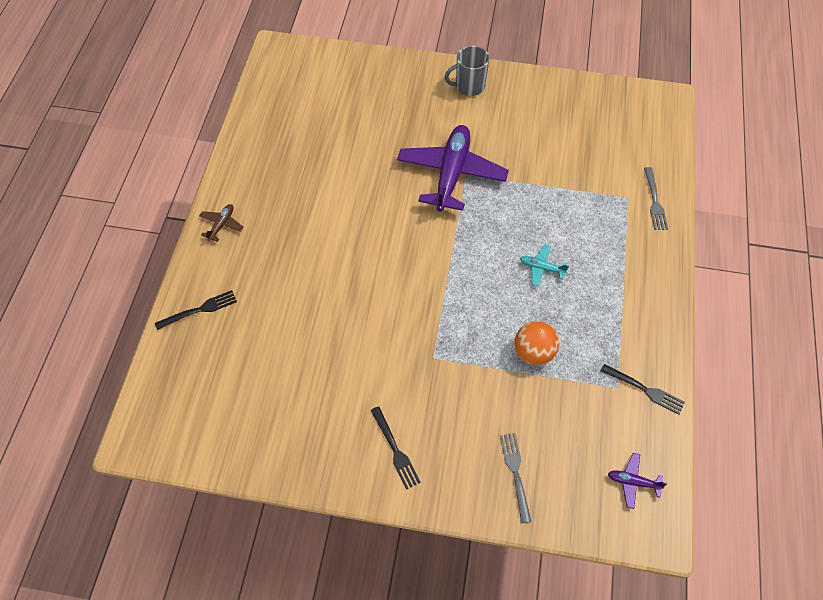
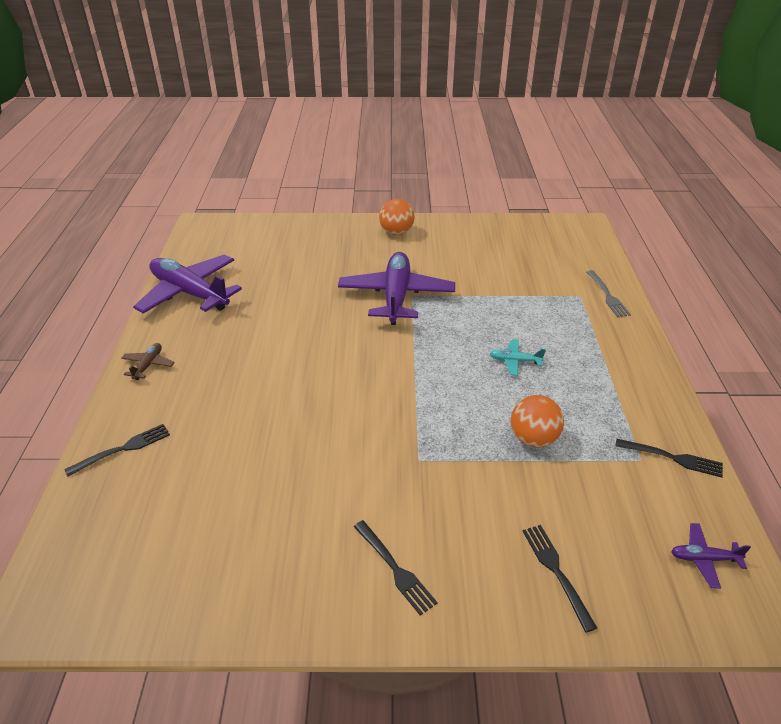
camera: 10 degrees left, 20 degrees down
grey mug [444,46,489,96] -> orange ball [379,199,415,235]
grey fork [500,433,531,523] -> black fork [523,525,597,633]
none -> purple plane [133,254,242,313]

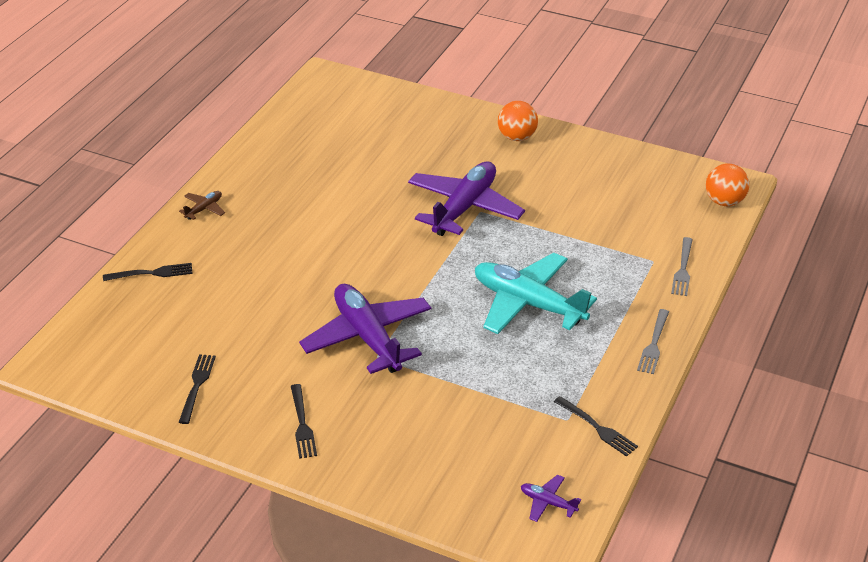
camera: 25 degrees right, 0 degrees up
purple plane [133,254,242,313] -> purple plane moved to [299,284,431,374]
turquoise plane [490,339,546,376] -> turquoise plane [475,253,597,334], size x2.40
orange ball [511,395,564,447] -> orange ball moved to [706,163,749,206]
black fork [523,525,597,633] -> black fork moved to [179,354,216,424]
none -> grey fork [637,309,669,374]

